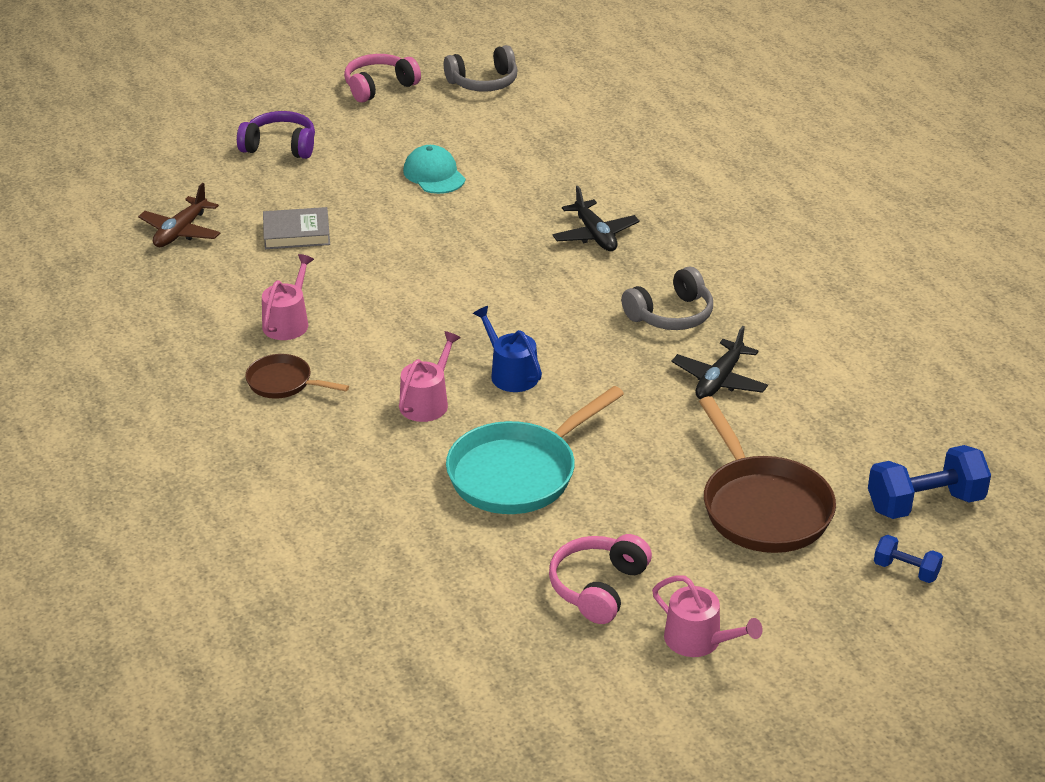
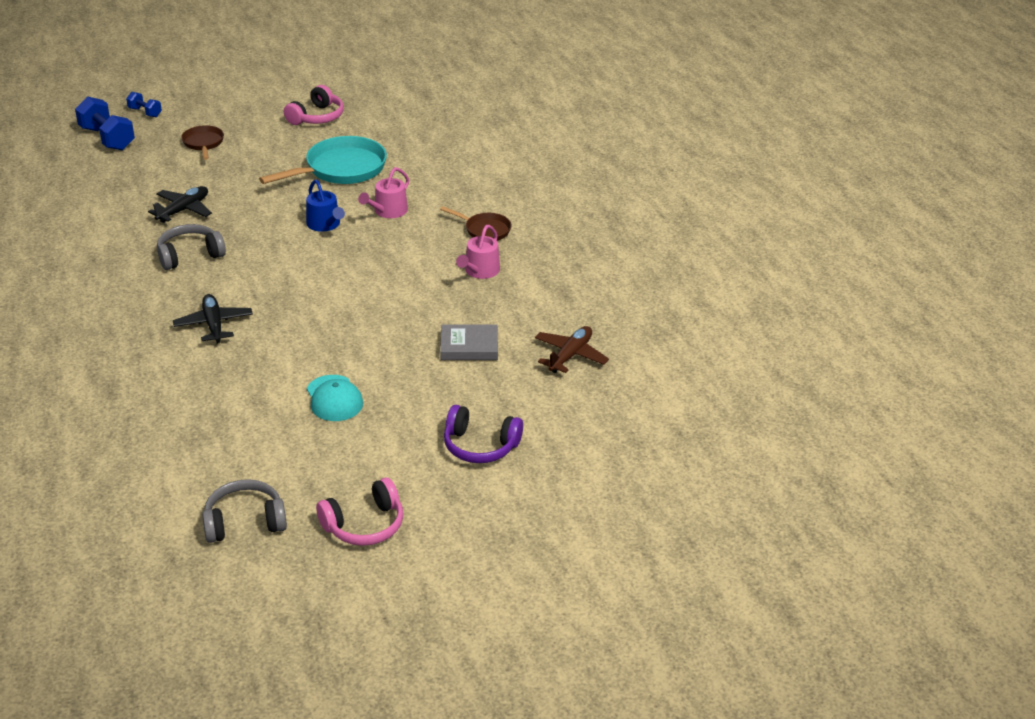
camera: 175 degrees left, 0 degrees up
pink watering can [652,575,763,657] -> none
brown pan [699,396,836,553] -> brown pan [181,125,224,160], size x0.54
blue dumbbell [868,445,991,519] -> blue dumbbell turned 60 degrees clockwise [75,96,135,150]

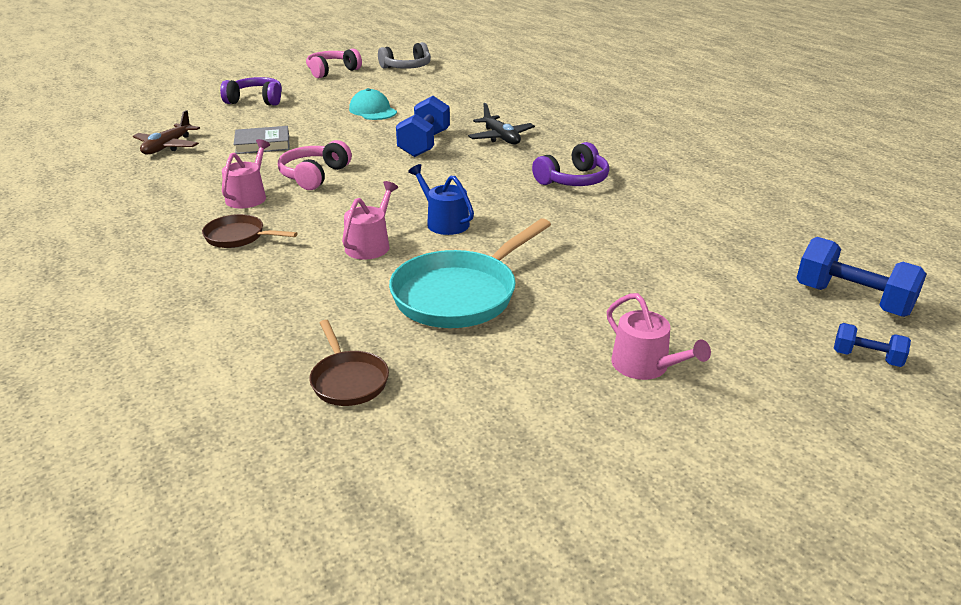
camera: 170 degrees right, 5 degrees down
black plane [148,186,212,223] -> none
grey headphones [157,224,226,270] -> purple headphones [532,142,609,186]
brown pan [181,125,224,160] -> brown pan moved to [309,320,389,406]
pink headphones [284,85,344,125] -> pink headphones moved to [278,140,352,190]
none -> blue dumbbell [396,96,450,157]
none -> pink watering can [607,293,711,380]

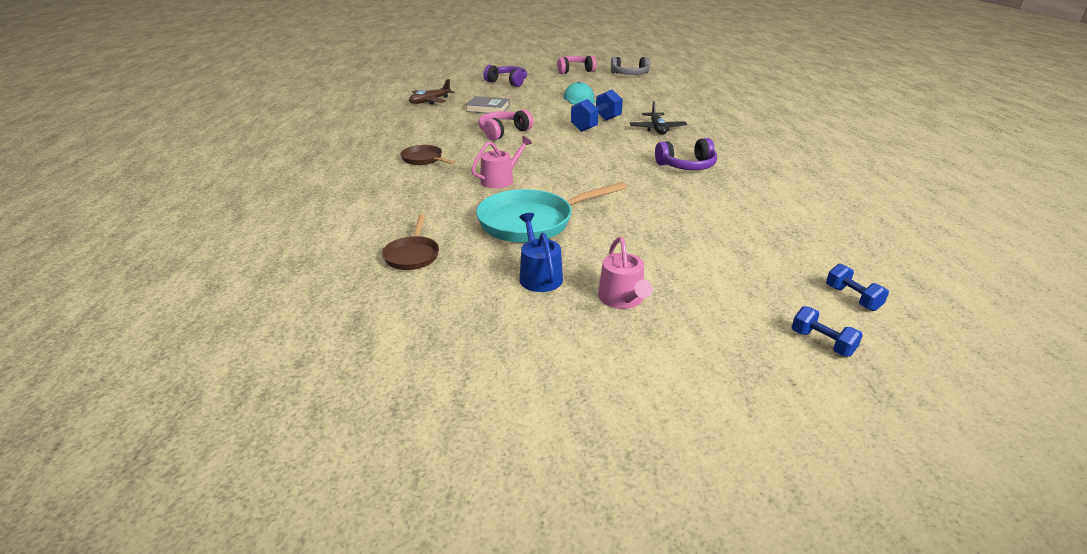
camera: 25 degrees right, 0 degrees up
pink watering can [222,139,270,208] -> none
blue watering can [408,164,474,235] -> blue watering can moved to [519,213,563,292]
blue dumbbell [797,237,927,317] -> blue dumbbell [826,263,889,311], size x0.54

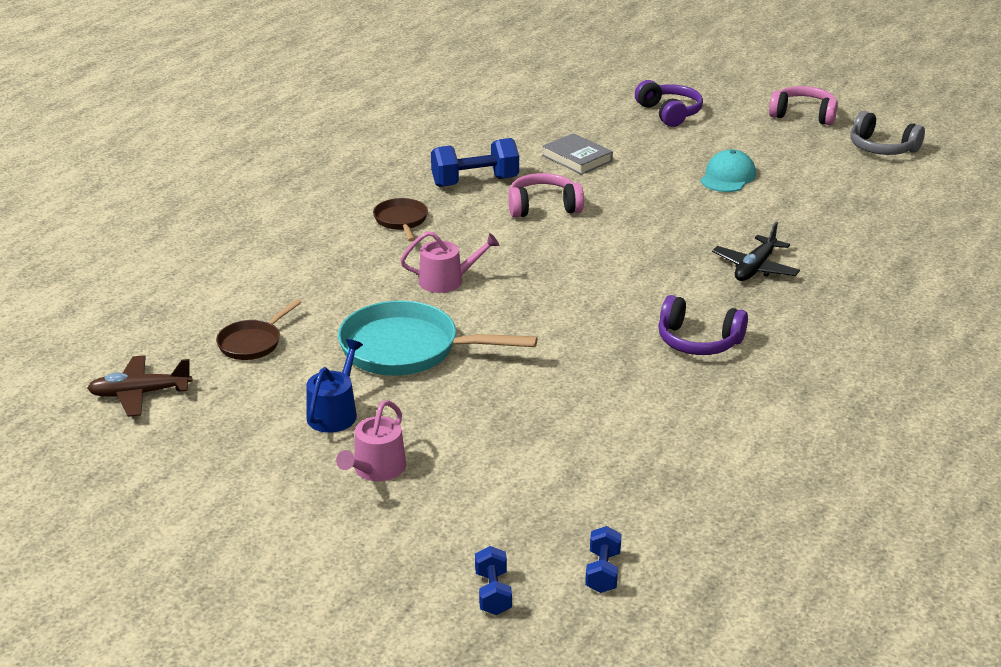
camera: 35 degrees right, 0 degrees up
brown plane [409,79,455,105] -> brown plane moved to [87,355,192,417]
blue dumbbell [571,89,623,132] -> blue dumbbell moved to [431,138,519,187]

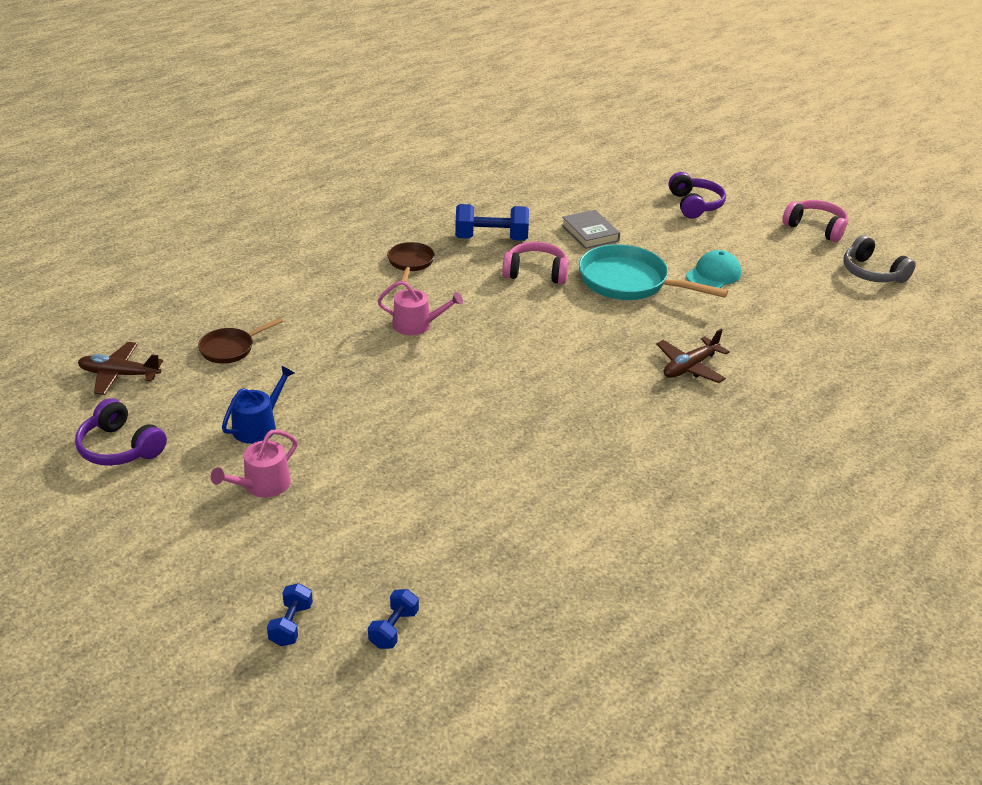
camera: 15 degrees right, 5 degrees up
turquoise pan [338,301,537,376] -> turquoise pan moved to [579,244,728,300]
purple headphones [658,295,748,355] -> purple headphones moved to [75,398,167,466]
black plane [712,222,800,281] -> brown plane [656,329,730,383]

